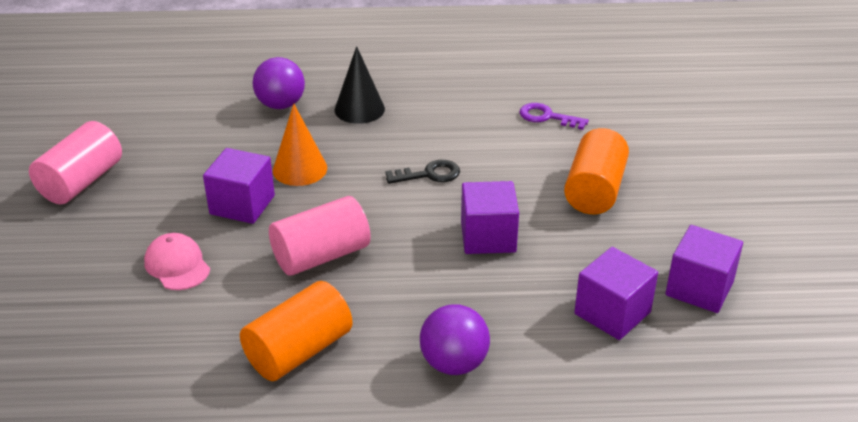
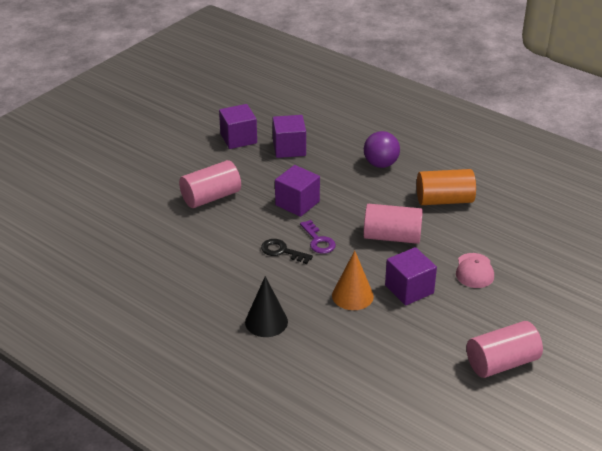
camera: 140 degrees left, 0 degrees up
purple ball [253,57,305,109] -> none
purple key [519,103,589,130] -> purple key moved to [300,220,336,254]
orange cylinder [564,128,629,214] -> pink cylinder [179,160,241,208]

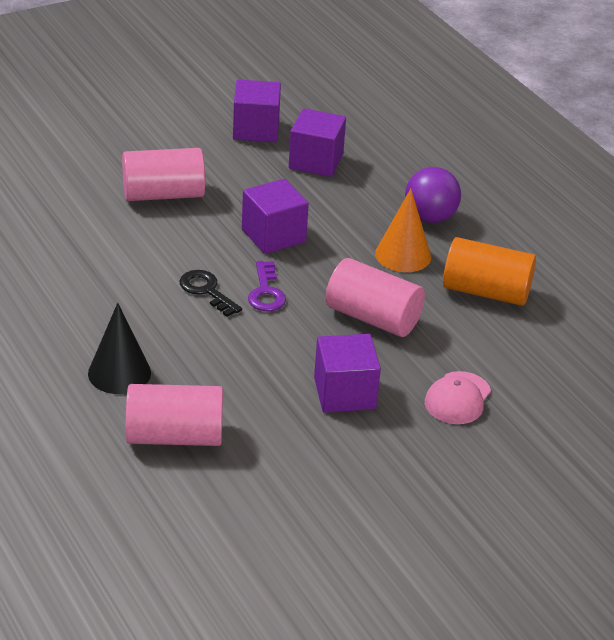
camera: 20 degrees right, 0 degrees up
orange cone [332,250,374,310] -> orange cone moved to [375,189,431,272]
pink cylinder [466,321,543,378] -> pink cylinder moved to [126,384,223,446]

